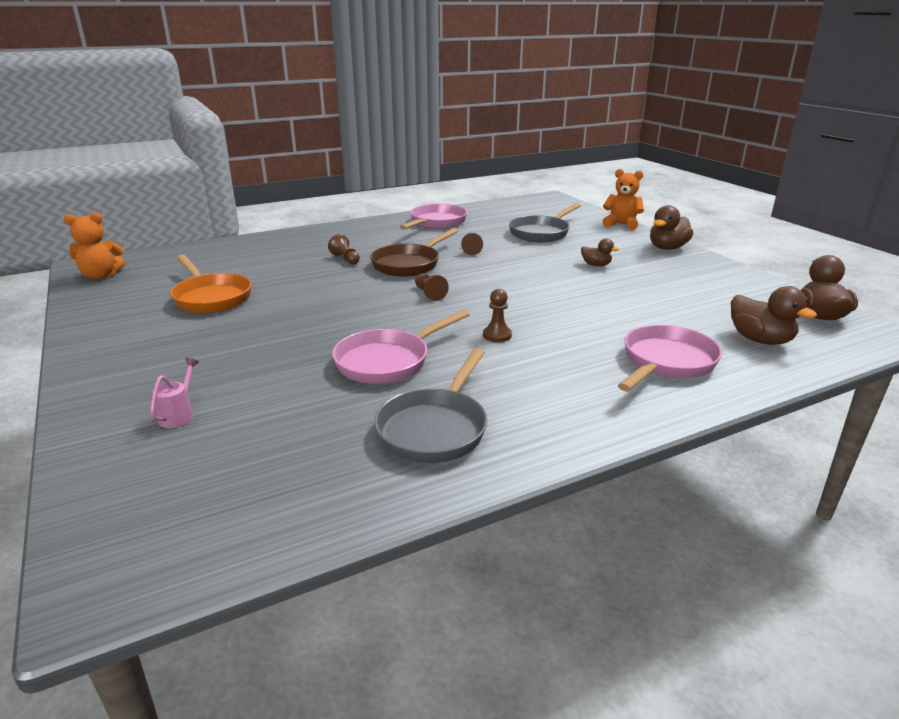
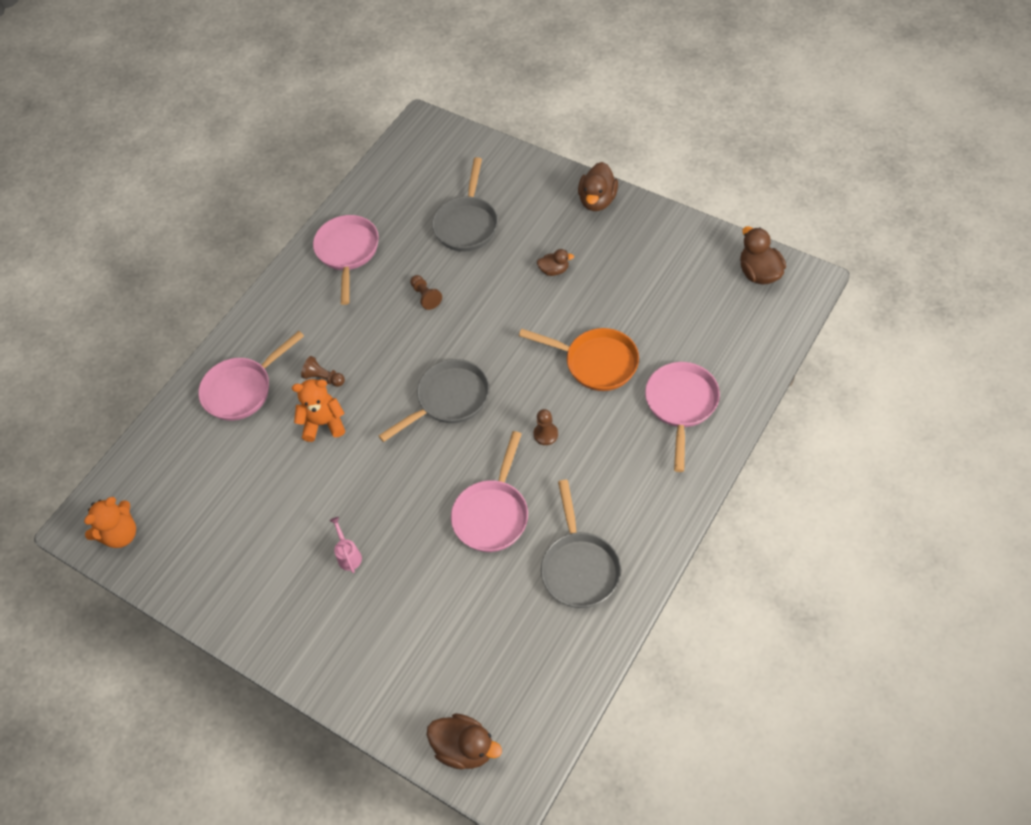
camera: 25 degrees left, 30 degrees up
pink watering can [150,358,199,428] -> pink watering can moved to [329,517,362,573]
orange pan [170,254,252,313] -> orange pan moved to [519,328,639,391]
brown pan [370,228,458,277] -> none
brown pawn [415,274,449,301] -> grey pan [378,359,489,442]
orange teddy bear [603,169,644,230] -> orange teddy bear moved to [292,379,345,442]
brown duck [731,286,817,345] -> brown duck moved to [427,713,502,769]
none -> pink pan [198,331,304,421]

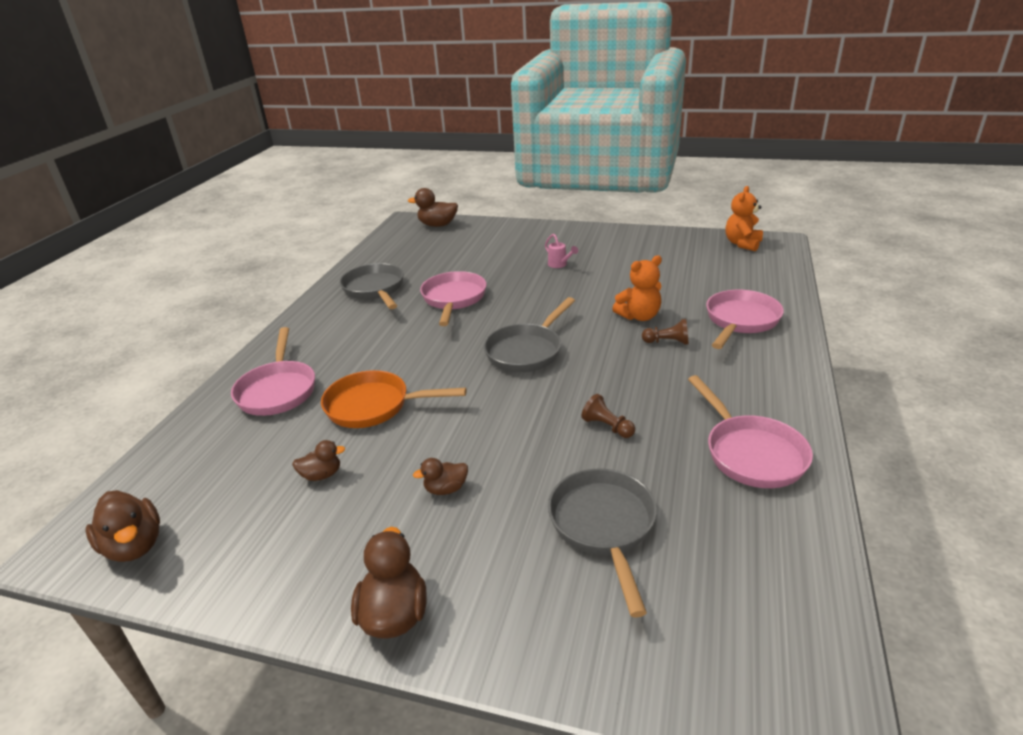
camera: 160 degrees right, 25 degrees down
brown pawn [534,409,558,445] -> none
none -> brown duck [292,440,345,481]

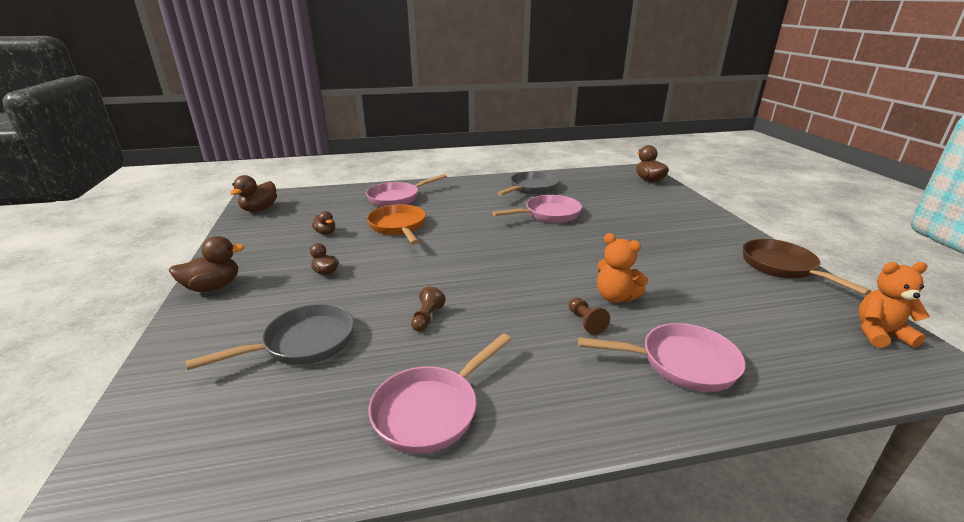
camera: 60 degrees right, 5 degrees down
grey pan [484,297,575,372] -> none
pink watering can [545,234,578,268] -> none
none -> brown pan [743,239,871,295]

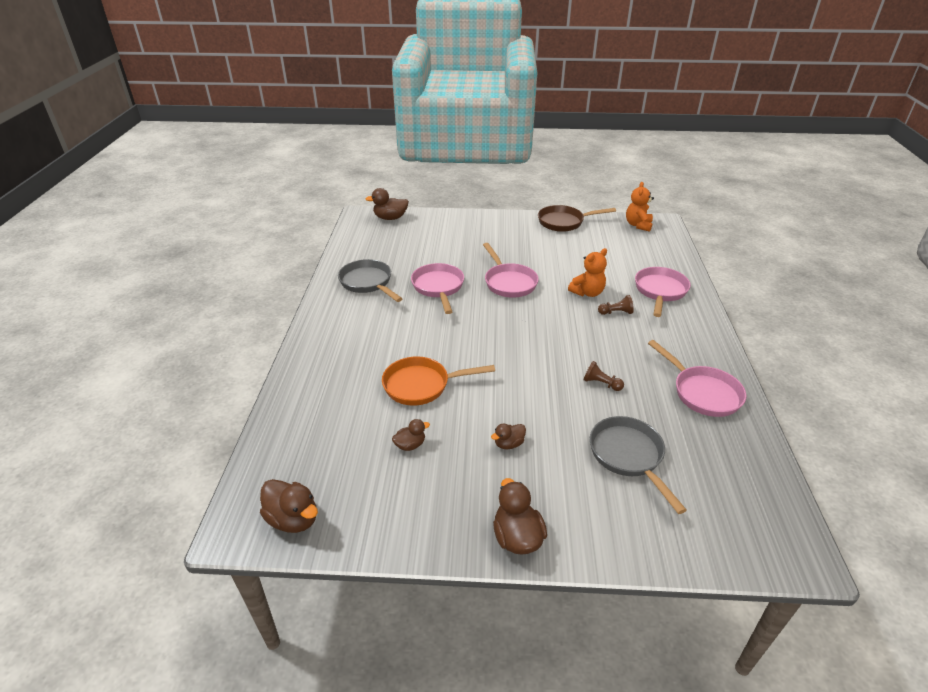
camera: 75 degrees left, 10 degrees up
pink pan [366,174,447,207] -> pink pan moved to [483,243,539,298]

